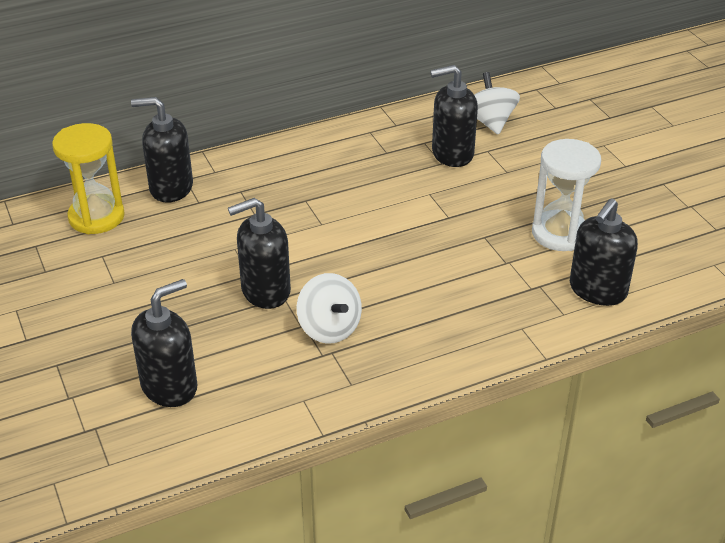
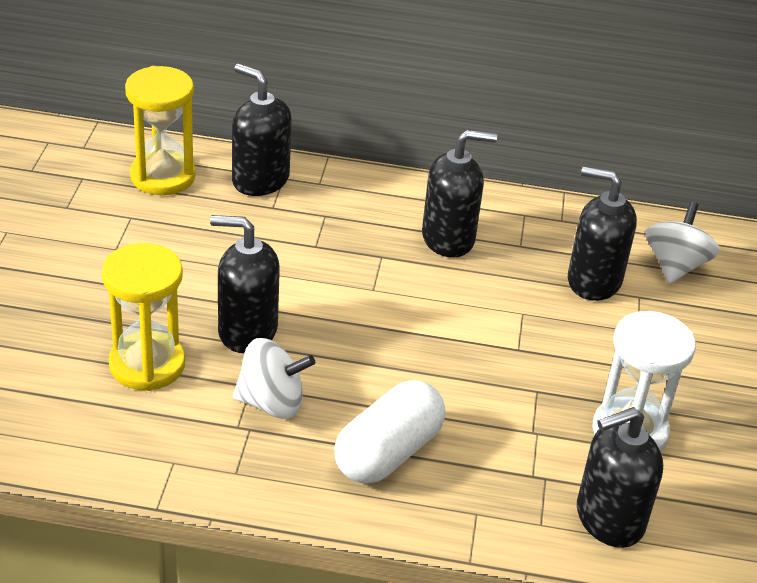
camera: 30 degrees right, 0 degrees up
black soap dispenser [131,279,197,407] -> black soap dispenser moved to [422,130,497,258]
white spinning top [297,273,362,344] -> white spinning top turned 90 degrees counterclockwise [233,338,315,419]
none -> yellow hourglass [102,243,185,391]
none -> white capsule [334,380,446,484]

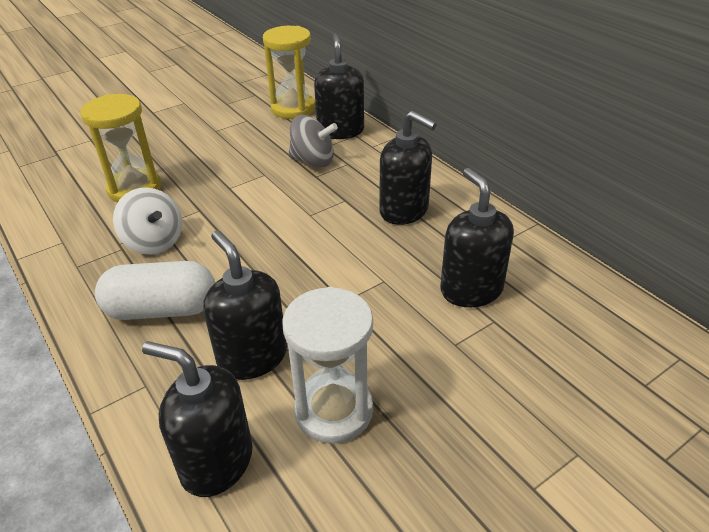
camera: 50 degrees right, 0 degrees up
black soap dispenser [210,215,280,353] -> black soap dispenser moved to [203,230,287,380]
white spinning top [645,202,720,284] -> none
none -> grey spinning top [288,115,338,168]

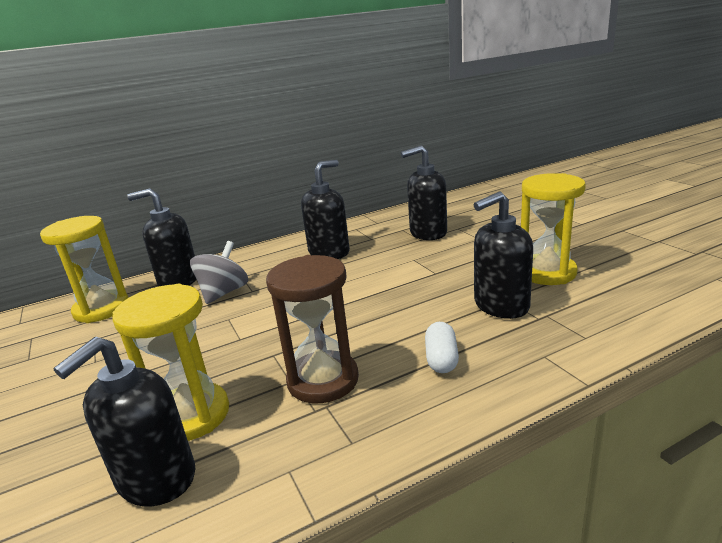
camera: 80 degrees left, 15 degrees down
white capsule [95,261,215,320] -> white capsule [425,322,459,373], size x0.54
white spinning top [113,188,182,255] -> brown hourglass [266,255,359,403]
black soap dispenser [142,341,253,497] -> black soap dispenser moved to [53,337,195,506]
white hourglass [283,287,373,444] -> yellow hourglass [521,173,586,285]

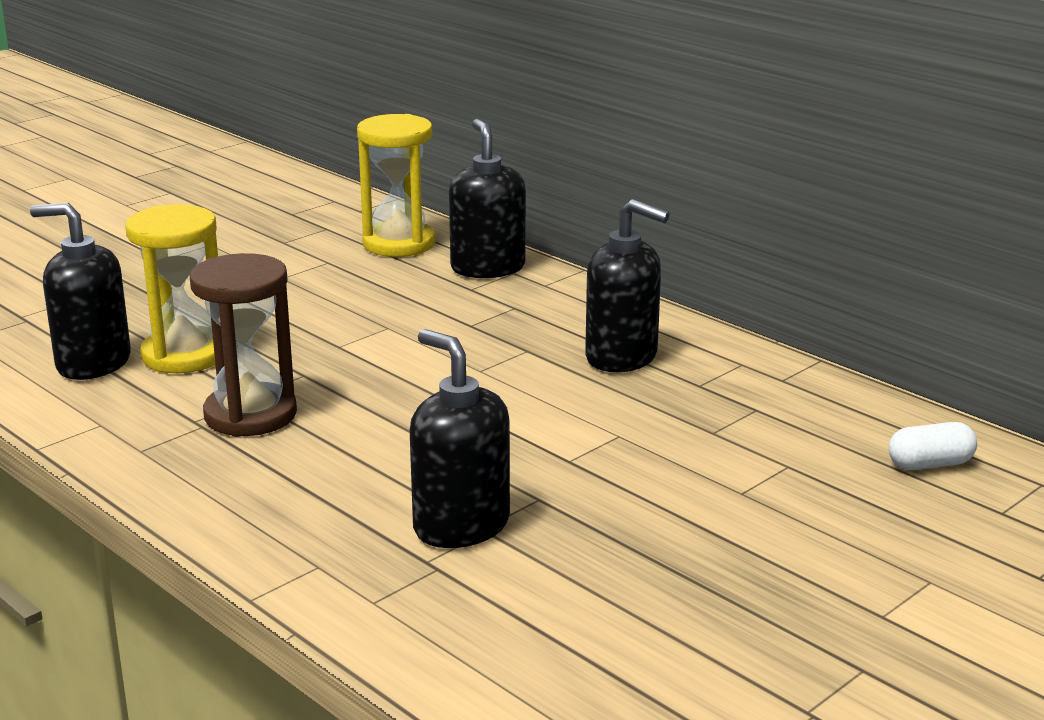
camera: 70 degrees right, 0 degrees up
grey spinning top [190,241,248,304] -> none
black soap dispenser [401,145,447,240] -> none
white capsule [425,322,459,373] -> white capsule moved to [889,422,977,470]
yellow hourglass [521,173,586,285] -> none

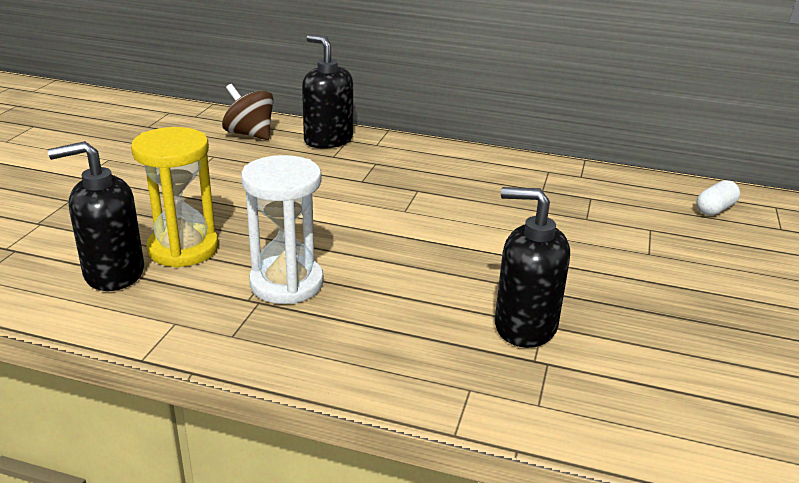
camera: 30 degrees left, 5 degrees up
brown hourglass [190,253,297,437] -> white hourglass [241,155,324,304]
yellow hourglass [357,114,435,257] -> brown spinning top [222,84,274,140]
black soap dispenser [585,199,670,372] -> none

